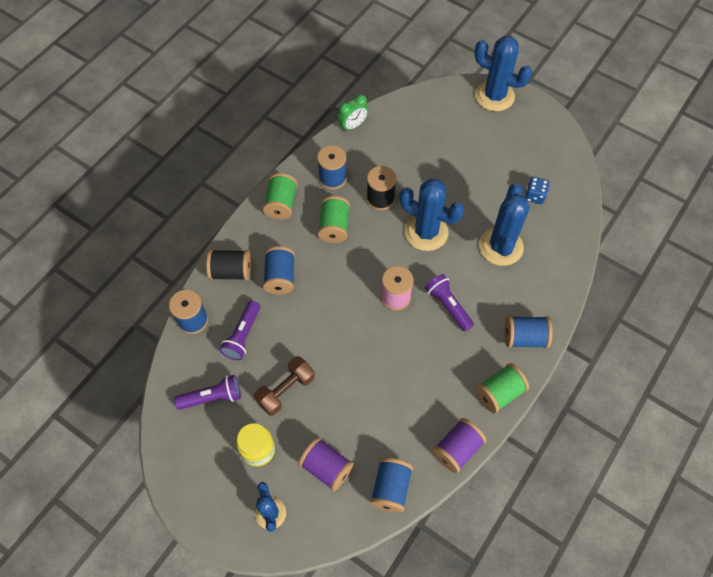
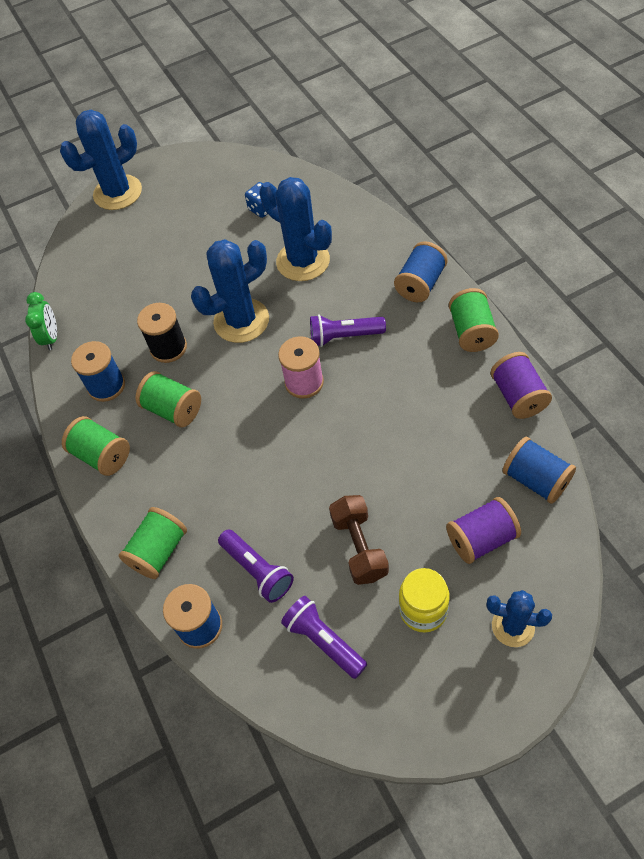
camera: 55 degrees left, 5 degrees down
purple flashlight [174,375,241,410] -> purple flashlight turned 60 degrees counterclockwise [281,596,367,679]
black spool [206,250,251,280] -> green spool [119,507,187,579]
blue spool [263,246,295,295] -> none

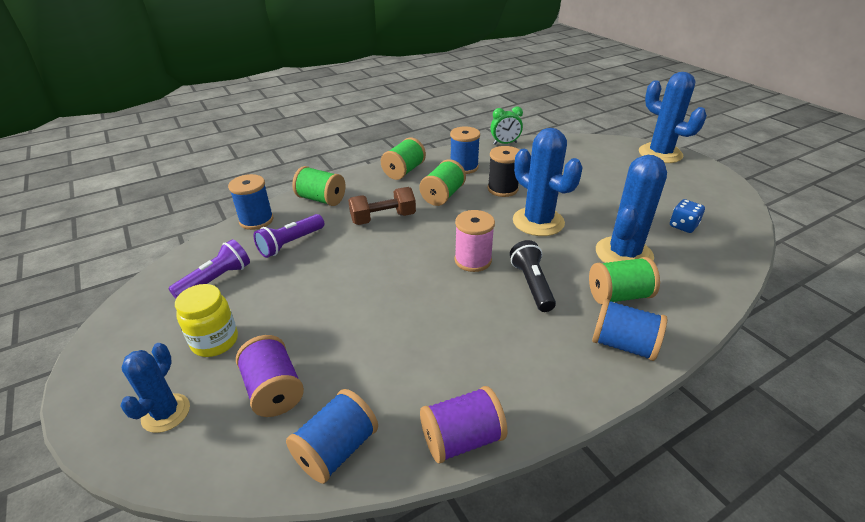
camera: 80 degrees right, 20 degrees down
purple flashlight [310,314,386,347] -> black flashlight [510,240,556,312]
brown dumbbell [329,495,389,585] -> brown dumbbell moved to [348,187,416,225]
green spool [449,288,499,352] -> green spool moved to [589,257,660,305]

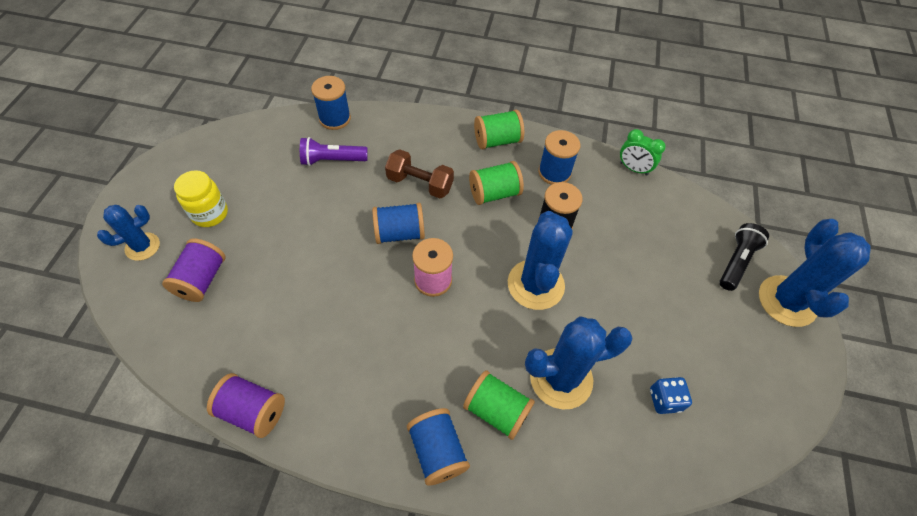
camera: 40 degrees right, 20 degrees up
purple flashlight [169,239,250,299] -> none
blue spool [286,389,378,484] -> blue spool moved to [372,203,425,244]
green spool [292,166,346,206] -> none
black flashlight [510,240,556,312] -> black flashlight moved to [719,223,769,291]

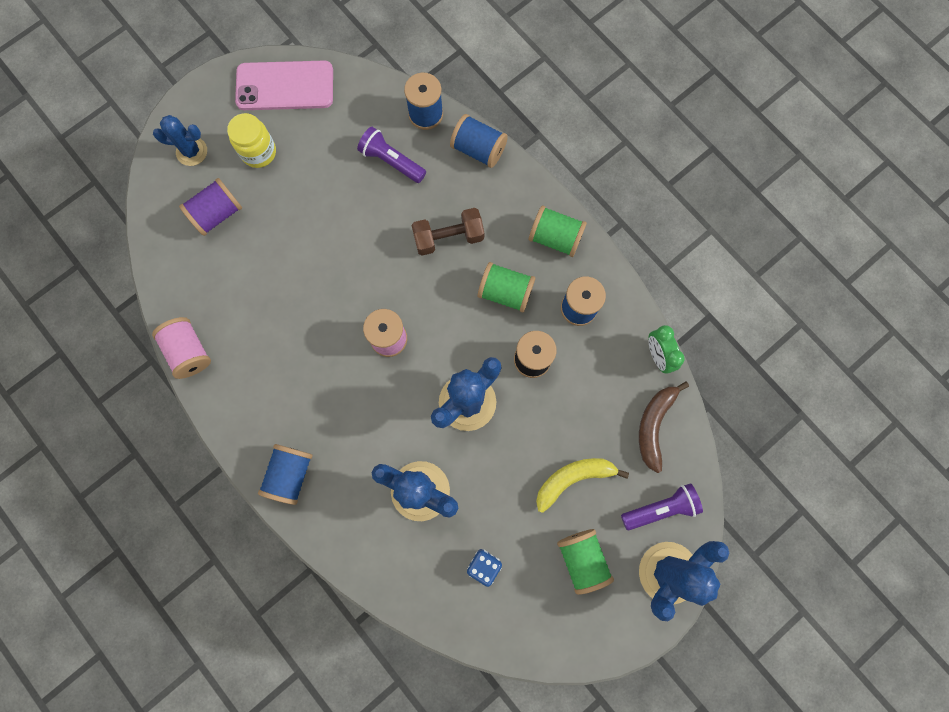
camera: 40 degrees right, 20 degrees up
purple spool [207,373,285,438] -> pink spool [152,317,211,379]
blue spool [372,203,425,244] -> blue spool moved to [450,114,508,168]
brown dumbbell [385,149,454,198] -> brown dumbbell turned 75 degrees counterclockwise [412,208,484,256]
green spool [463,370,535,440] -> green spool moved to [557,529,614,595]
black flashlight [719,223,769,291] -> purple flashlight [621,483,703,530]
none -> pink phone [235,60,333,110]
none -> yellow banana [536,458,629,513]
none -> brown banana [639,381,689,473]

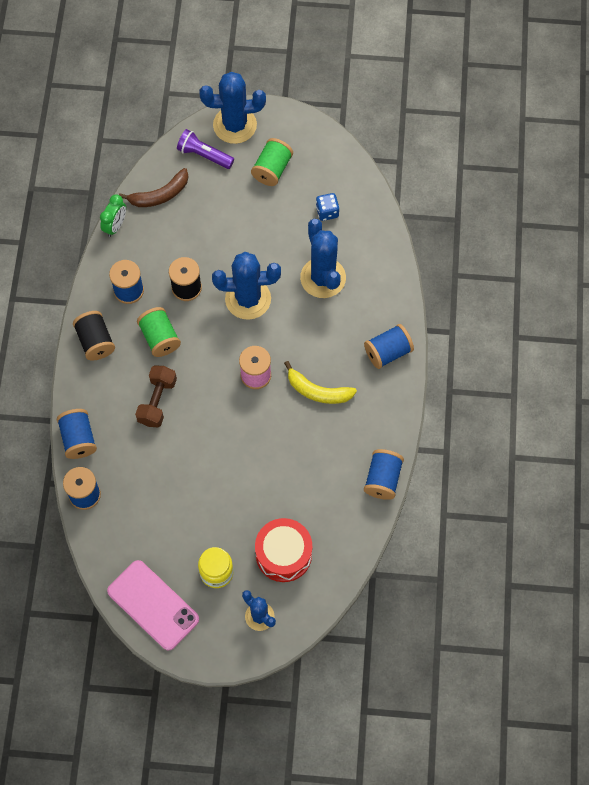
camera: 135 degrees left, 10 degrees down
pink spool [152,317,211,379] -> blue spool [364,449,404,500]
purple spool [179,178,242,236] -> red drum [255,518,312,582]
purple flashlight [357,127,426,183] -> none
brown dumbbell [412,208,484,256] -> brown dumbbell turned 75 degrees clockwise [135,365,177,427]
green spool [529,206,587,257] -> black spool [73,311,115,361]
yellow banana [536,458,629,513] -> yellow banana moved to [284,361,357,404]

